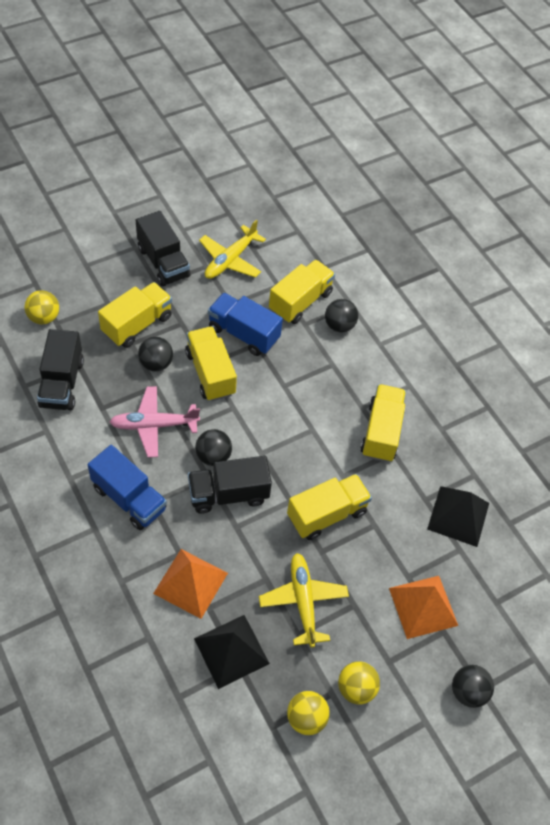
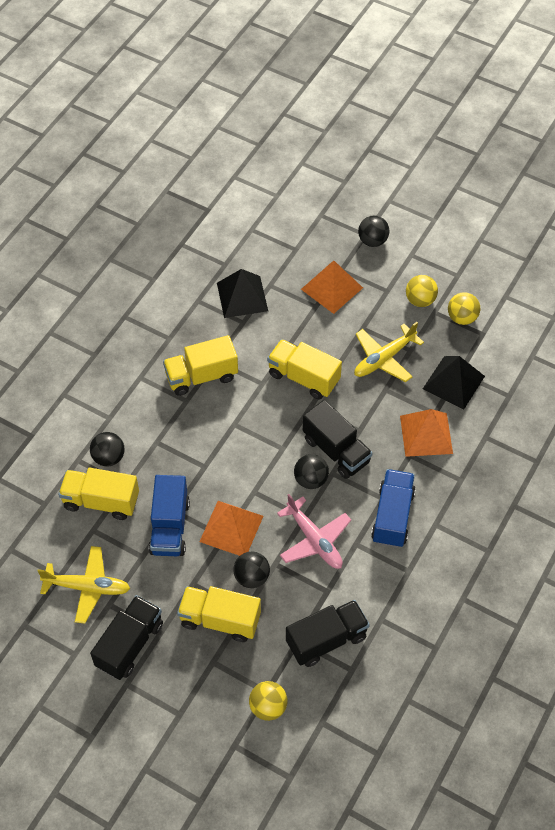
camera: 115 degrees left, 0 degrees up
yellow truck [185,326,237,401] -> orange pyramid [199,501,263,556]

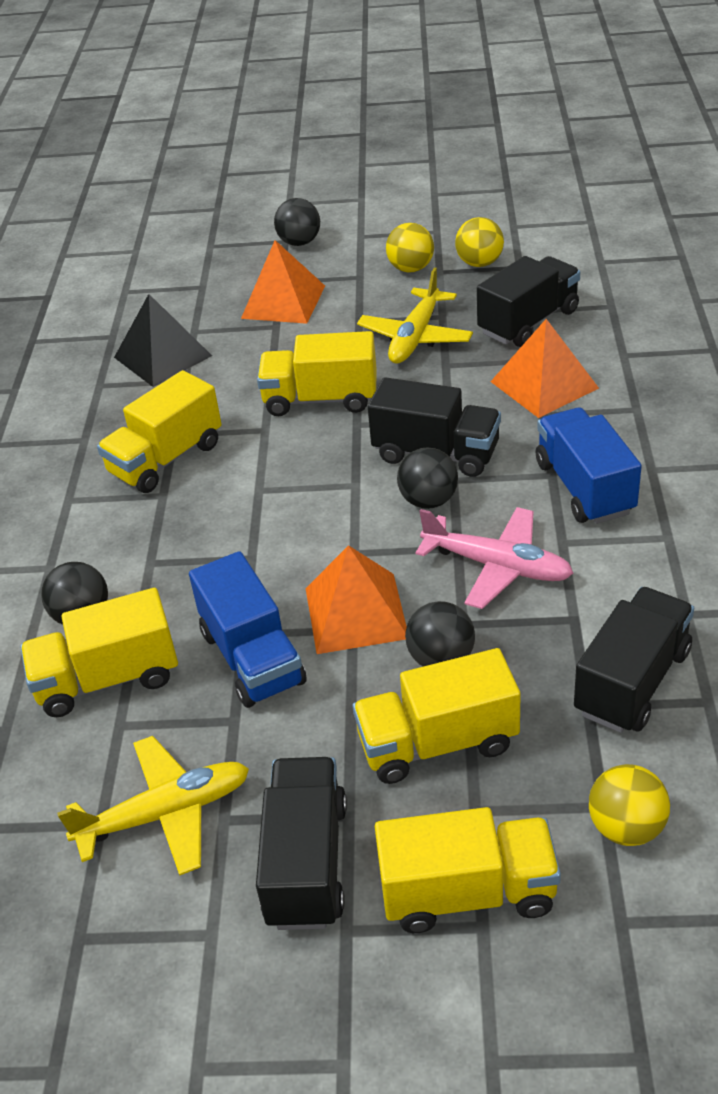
camera: 25 degrees left, 15 degrees down
black pyramid [423,356,485,410] -> black truck [477,256,581,347]
none -> yellow truck [375,807,561,933]

